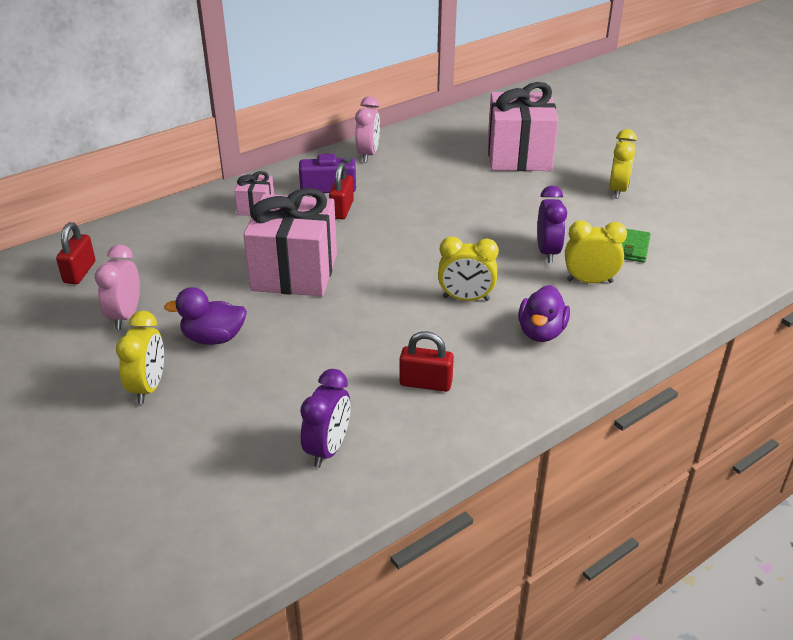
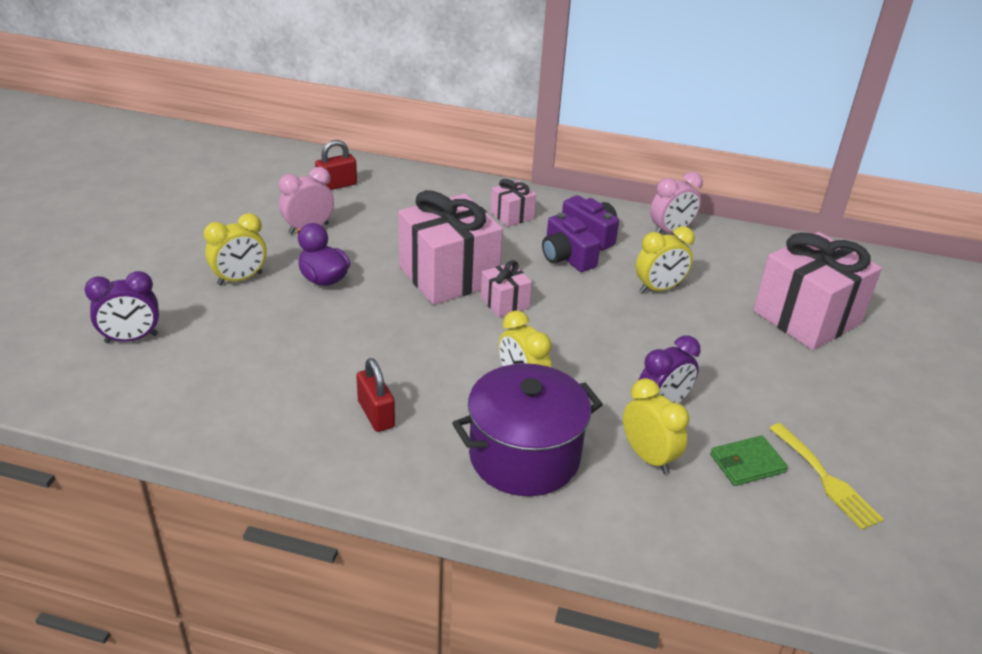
camera: 50 degrees right, 0 degrees up
purple clock [300,369,351,468] -> purple clock moved to [84,271,159,343]
red padlock [329,162,354,219] -> purple camera [542,213,601,272]
purple duck [518,285,570,342] -> purple pot [452,363,603,496]
yellow clock [609,129,637,199] -> yellow clock moved to [635,226,695,293]
none -> pink gift [481,260,532,317]
none -> yellow fork [769,423,884,530]

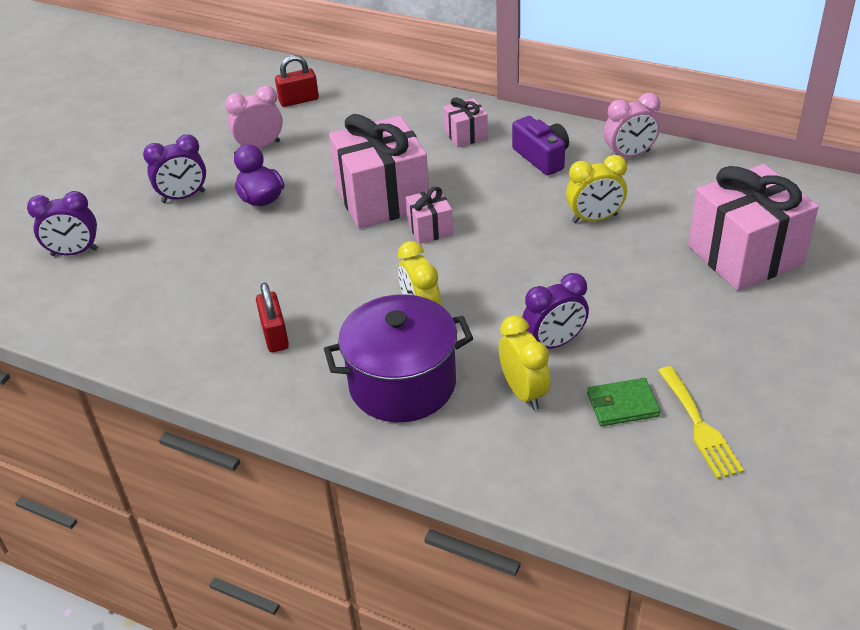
camera: 15 degrees right, 5 degrees up
yellow clock [204,213,266,285] -> purple clock [143,134,206,203]
purple camera [542,213,601,272] -> none

